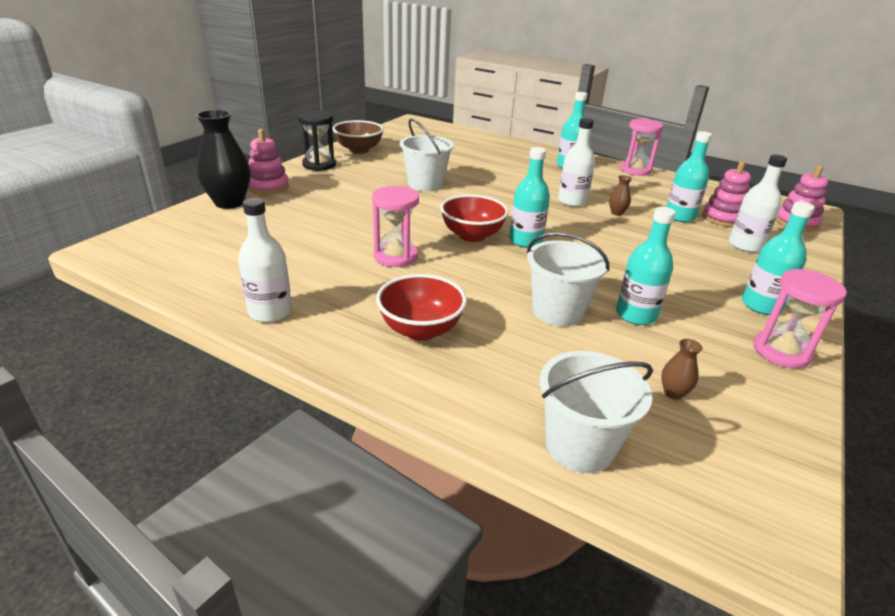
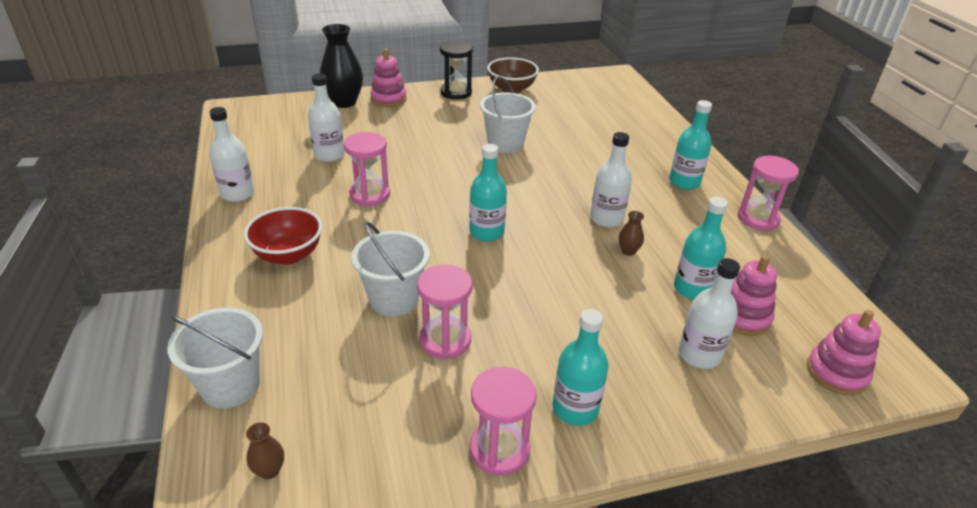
camera: 45 degrees right, 5 degrees up
red bowl [440,194,509,242] -> none
turquoise bottle [616,207,676,325] -> pink hourglass [417,265,473,359]
brown vase [661,339,703,400] -> brown vase moved to [246,422,284,479]
none -> white bottle [308,73,345,162]

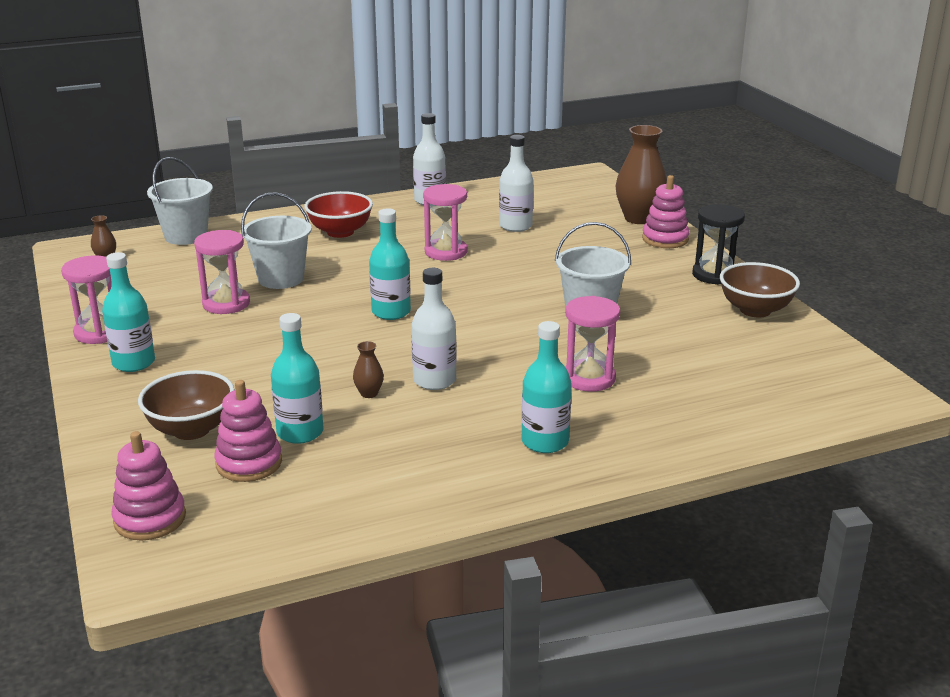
camera: 85 degrees right, 10 degrees down
black vase [320,24,363,108] -> brown vase [616,125,667,224]
white bottle [679,258,740,369] -> brown bowl [138,370,235,440]
pink hourglass [738,156,799,231] -> pink hourglass moved to [565,296,620,392]

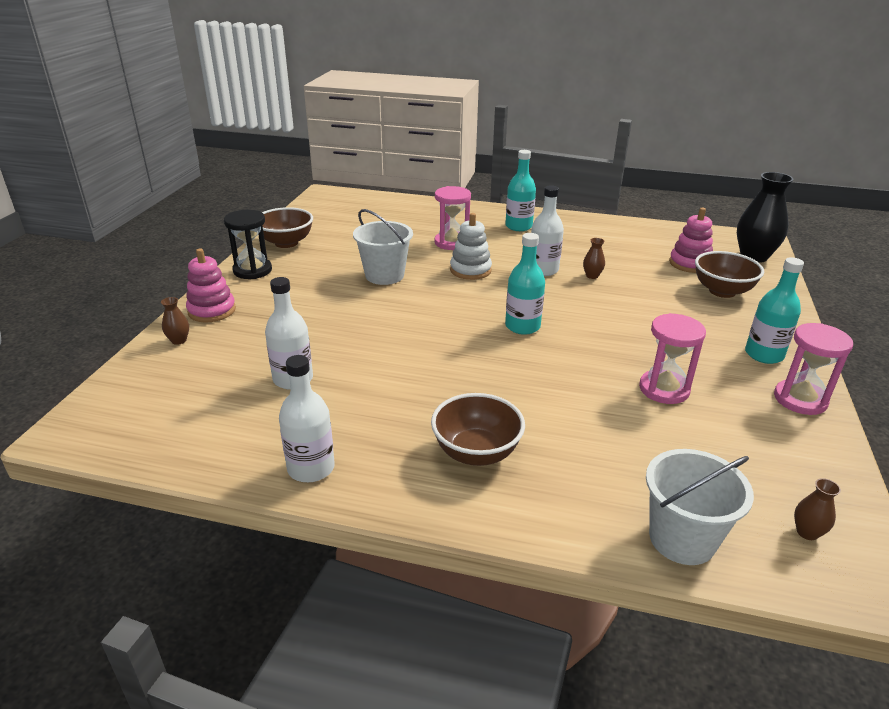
camera: 145 degrees left, 5 degrees up
pink stacking toy [111,431,186,541] -> black vase [737,172,793,263]
white bucket [241,192,312,289] -> none
turquoise bottle [271,313,324,444] -> none
red bowl [304,191,373,238] -> brown bowl [431,393,525,466]
pink hourglass [423,184,467,261] -> none
brown vase [616,125,667,224] -> brown vase [161,297,189,345], size x0.44
none -> white stacking toy [450,213,492,280]

